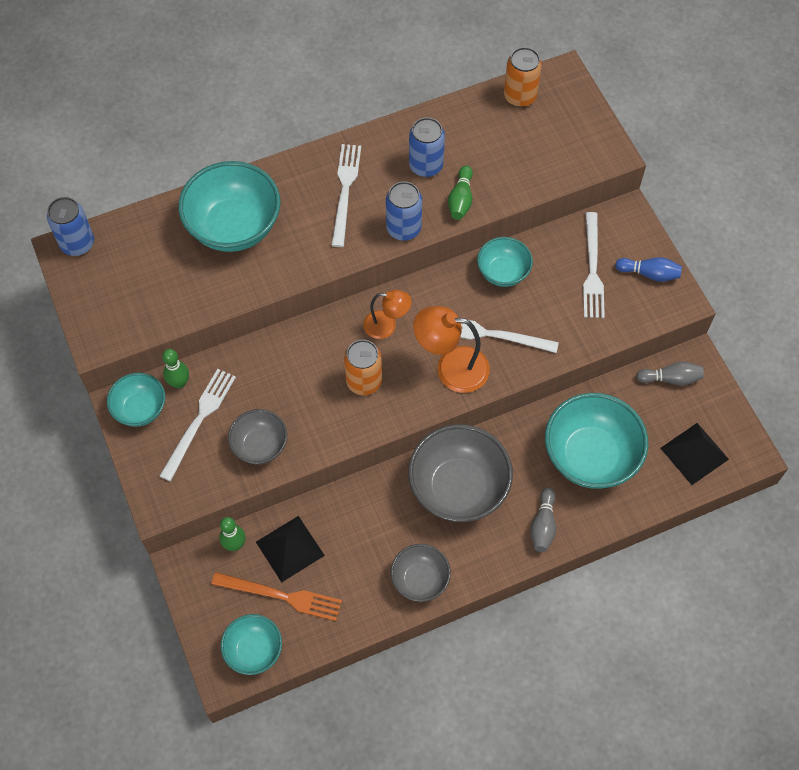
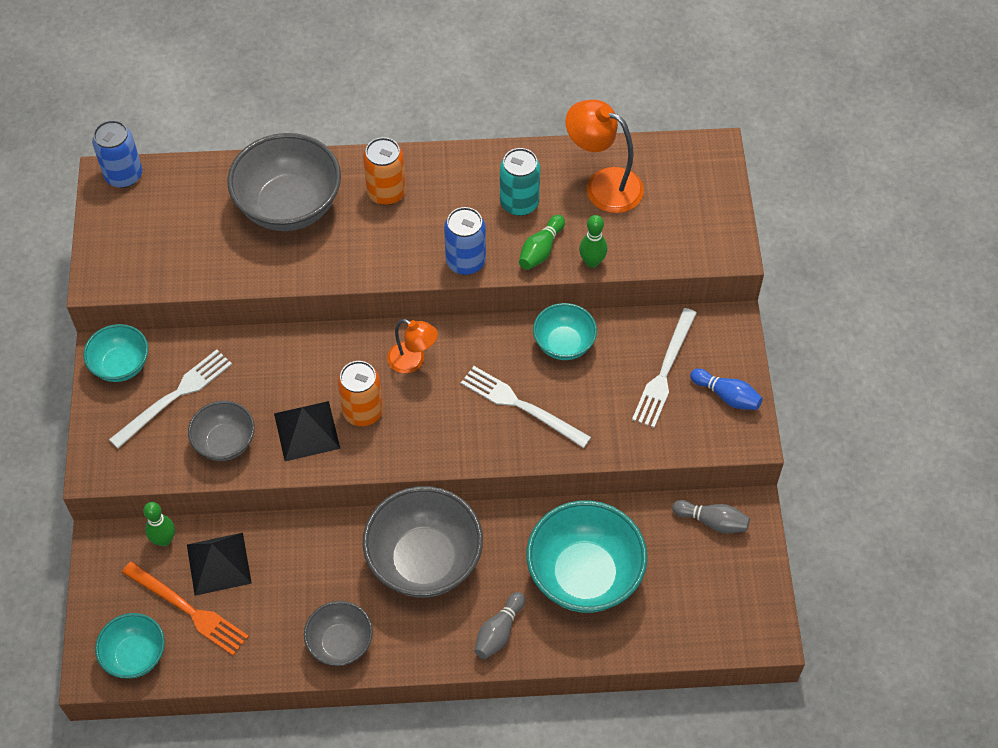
camera: 20 degrees right, 5 degrees down
green bowling pin [162,349,189,389] -> green bowling pin moved to [579,215,607,268]
turquoise bowl [178,161,281,252] -> grey bowl [227,133,341,231]
white fork [331,144,361,247] -> none
blue can [409,117,445,177] -> turquoise can [500,148,540,216]
orange lamp [413,306,490,393] -> orange lamp moved to [566,100,644,213]
orange can [504,47,542,107] -> orange can moved to [363,137,406,205]
black pyramid [661,423,729,485] -> black pyramid moved to [274,401,340,461]

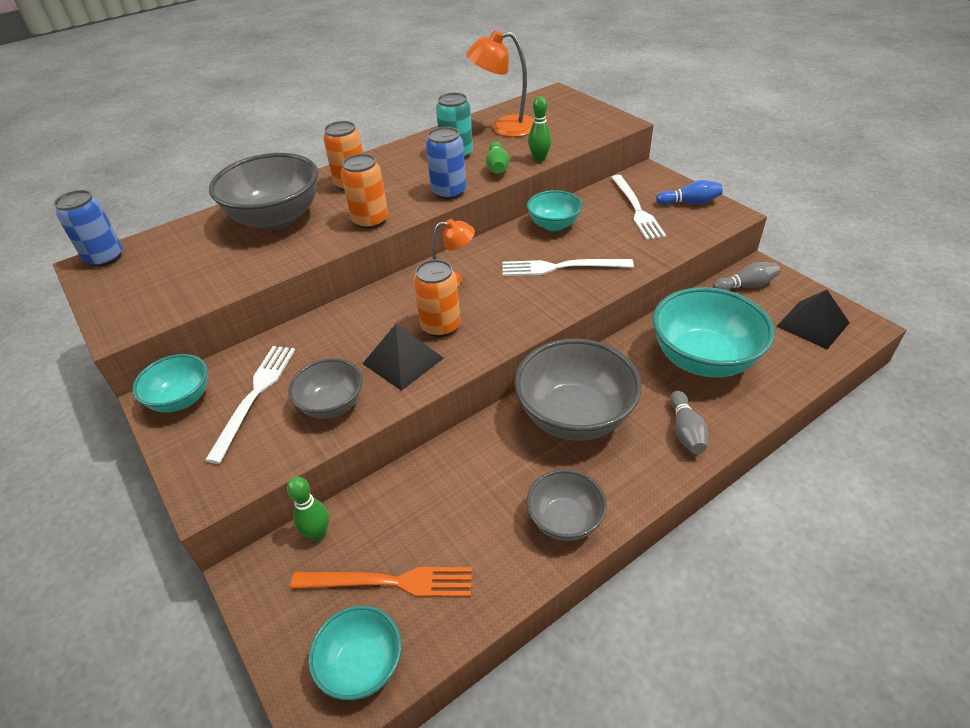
camera: 30 degrees left, 15 degrees down
black pyramid [187,533,252,596] -> black pyramid moved to [776,290,850,349]
none -> orange can [341,154,388,229]

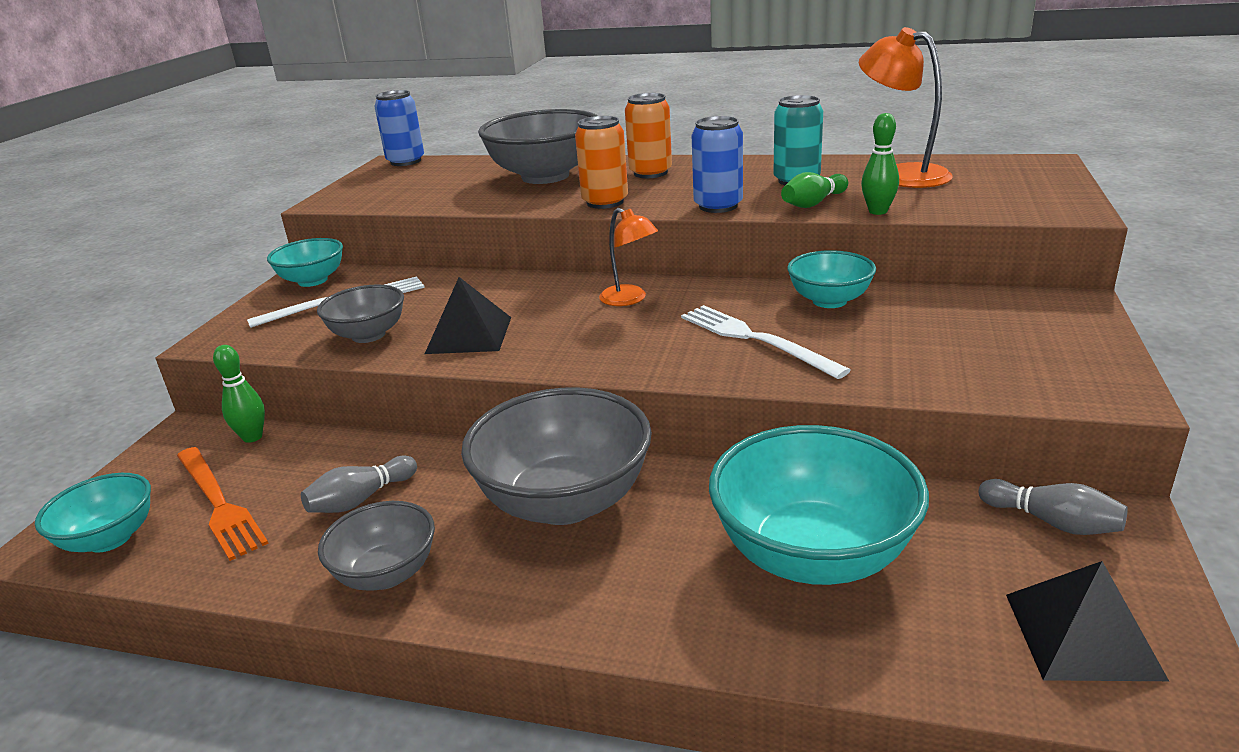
camera: 50 degrees right, 15 degrees down
orange can [413,259,461,337] -> none
white fork [611,175,666,240] -> none
blue bowling pin [656,180,723,205] -> none
grey bowling pin [670,391,708,454] -> grey bowling pin moved to [301,456,417,513]

